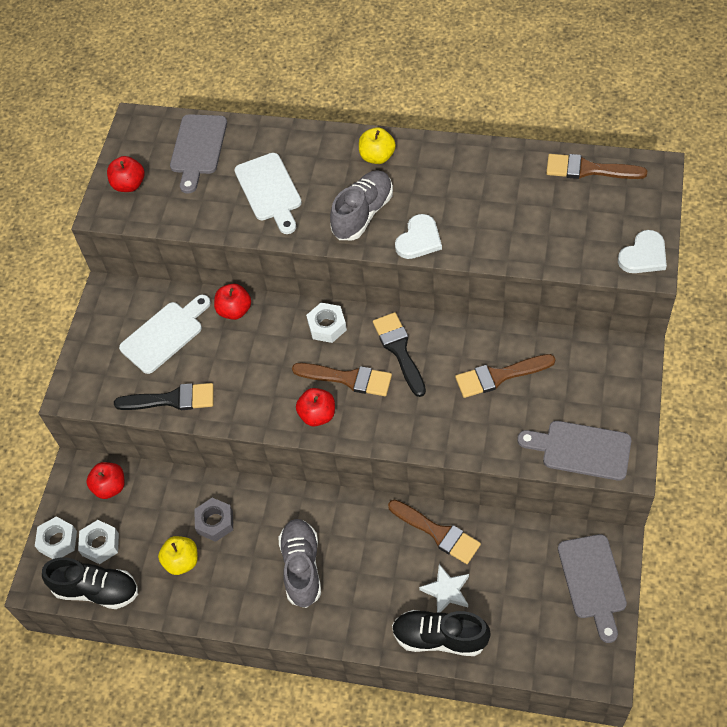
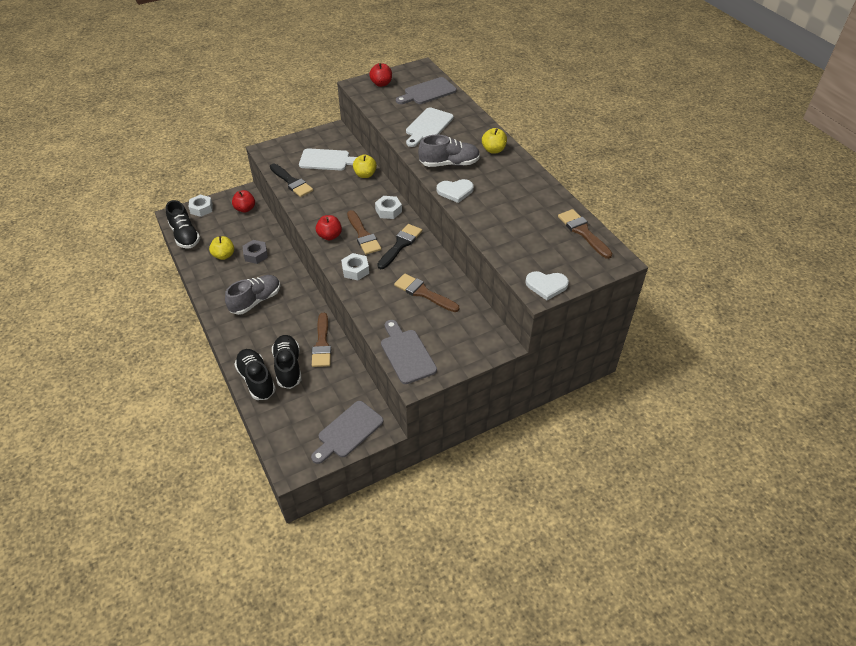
camera: 45 degrees right, 10 degrees down
white nut [78,520,119,564] -> white nut moved to [341,253,369,281]
red apple [214,284,251,320] -> yellow apple [353,154,377,178]
white star [419,564,469,613] -> black shoe [272,335,301,389]

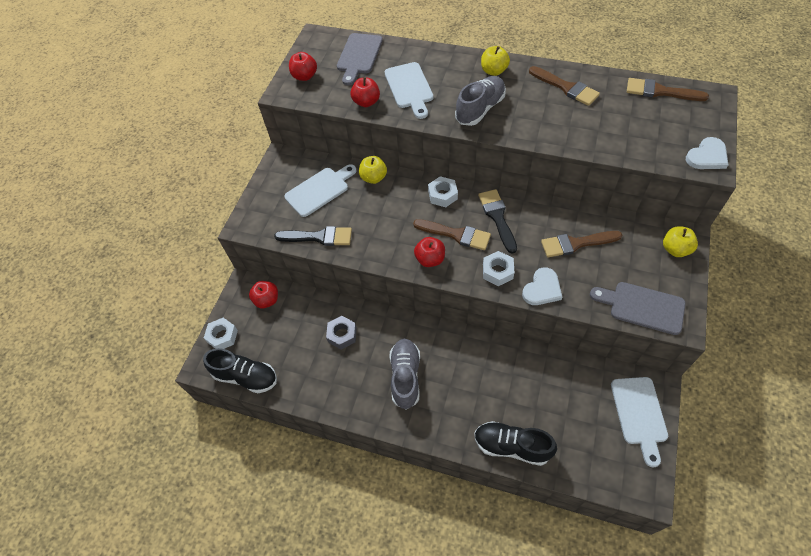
camera: 40 degrees left, 10 degrees up
yellow apple [209,236,234,260] -> yellow apple moved to [663,226,698,257]
black shoe [272,335,301,389] -> none
grey cutting board [311,401,383,464] -> white cutting board [611,377,668,467]
brown brush [312,313,331,367] -> brown brush moved to [529,66,600,106]
white heart [437,179,474,203] -> white heart moved to [522,267,563,305]
none -> red apple [350,77,380,107]

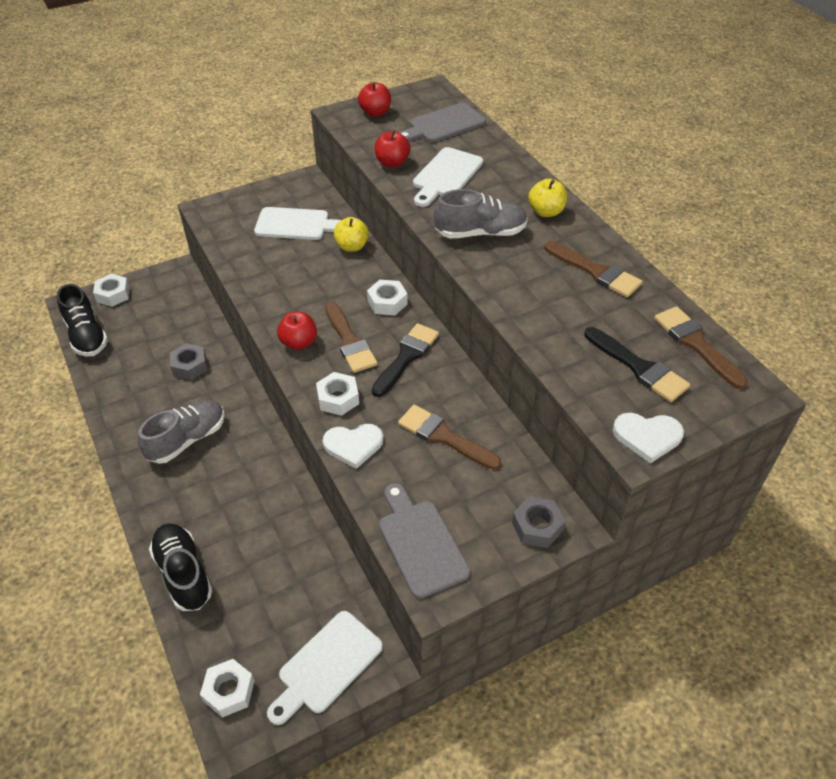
camera: 40 degrees right, 10 degrees down
red apple [249,281,278,309] -> none
black brush [274,226,352,246] -> black brush moved to [584,327,690,402]
brown brush [529,66,600,106] -> brown brush turned 45 degrees counterclockwise [544,241,643,297]
yellow apple [663,226,698,257] -> grey nut [512,496,565,548]
none -> white nut [200,659,254,718]

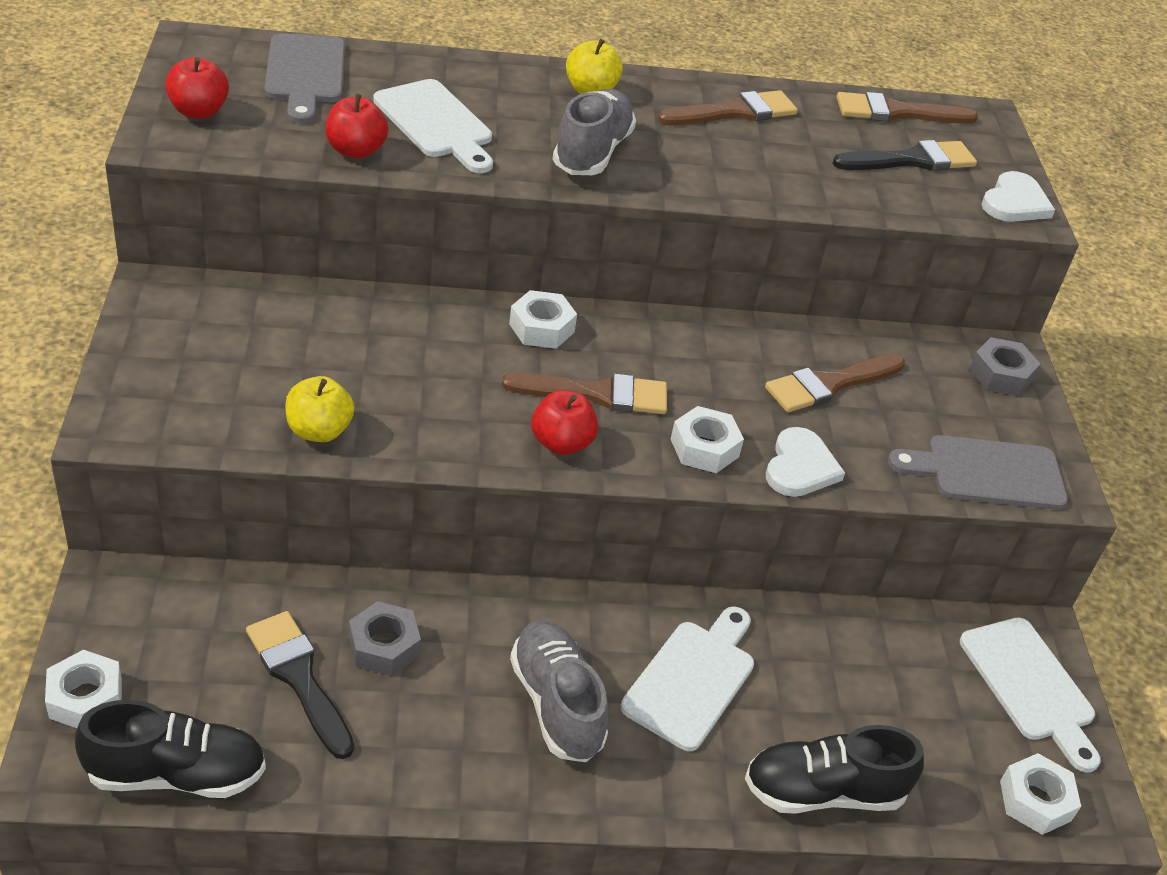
camera: 70 degrees left, 5 degrees down
white cutting board [254,207,341,240] -> white cutting board moved to [621,606,754,751]
yellow apple [334,217,369,252] -> yellow apple moved to [285,376,354,442]
black brush [372,323,439,397] -> black brush moved to [246,611,354,759]

